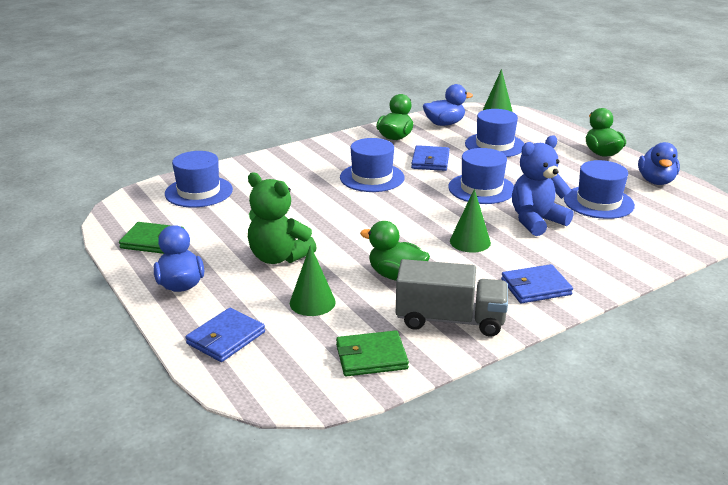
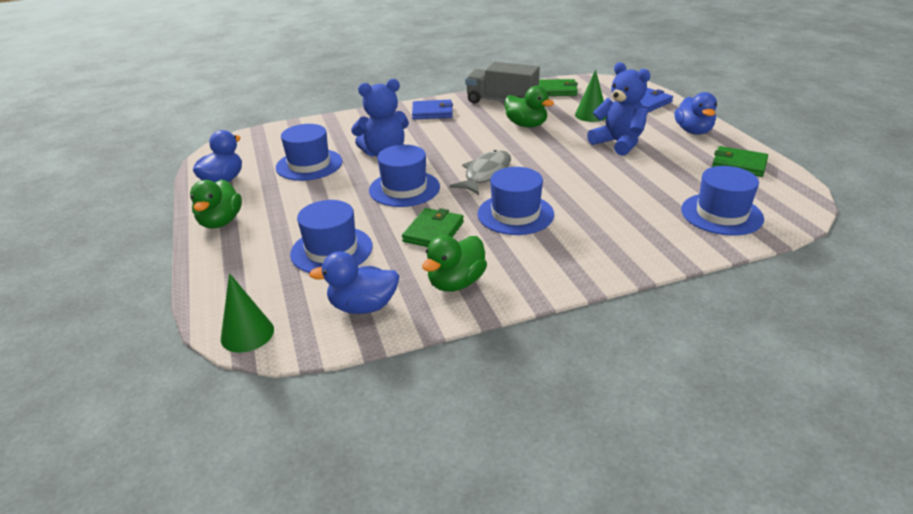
camera: 165 degrees left, 5 degrees up
green teddy bear [248,172,317,264] -> blue teddy bear [587,62,650,156]
blue wallet [411,145,450,171] -> green wallet [402,208,464,247]
green cone [450,189,491,253] -> none
none -> grey fish [449,150,511,195]

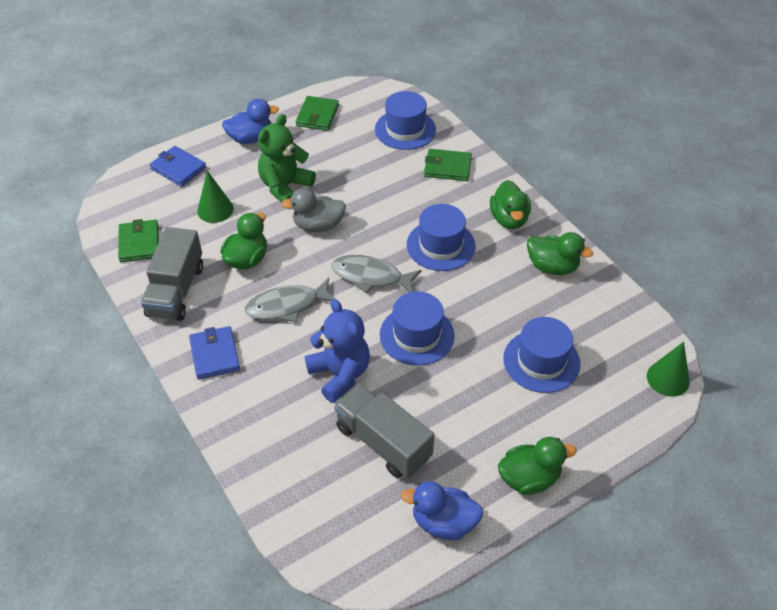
camera: 105 degrees left, 15 degrees up
blue hat [276,124,343,181] -> grey truck [334,384,434,478]
blue duck [309,251,399,314] -> none
green wallet [402,208,464,247] -> green wallet moved to [424,149,472,181]
blue teddy bear [587,62,650,156] -> green teddy bear [258,114,316,202]
none -> grey fish [245,278,335,322]
none -> grey duck [281,188,346,232]
none -> green duck [490,180,531,229]

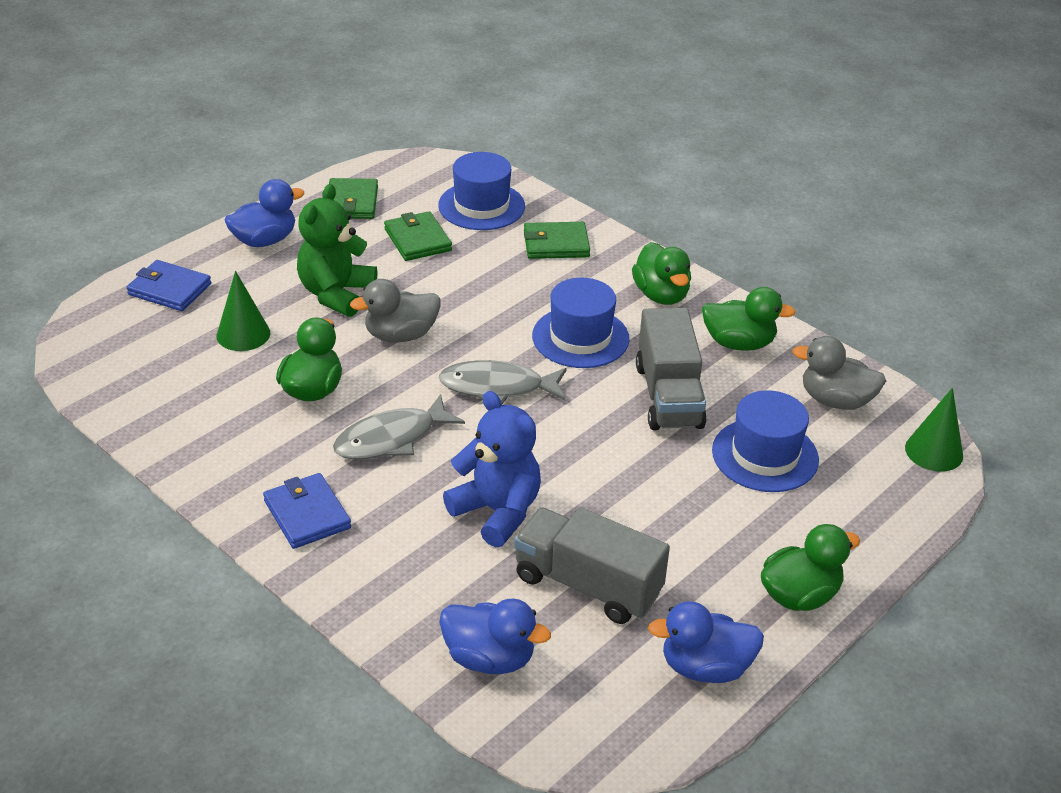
camera: 15 degrees left, 10 degrees down
green wallet [118,219,159,262] -> green wallet moved to [384,211,452,261]
grey truck [141,227,203,321] -> grey truck moved to [636,308,707,431]
blue hat [380,291,455,366] -> none
none -> blue duck [439,599,551,674]
none -> grey duck [792,336,886,410]

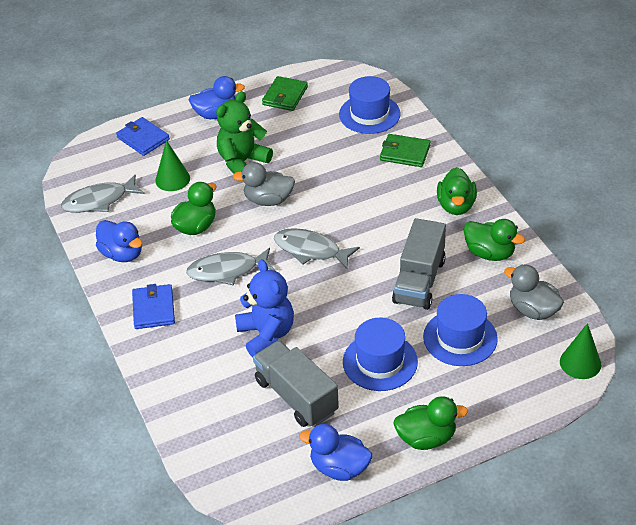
camera: 25 degrees right, 5 degrees up
green wallet [384,211,452,261] -> none
blue duck [439,599,551,674] -> blue duck moved to [96,220,142,262]
blue hat [532,278,630,368] -> blue hat moved to [343,318,418,391]
none -> grey fish [61,175,145,213]

